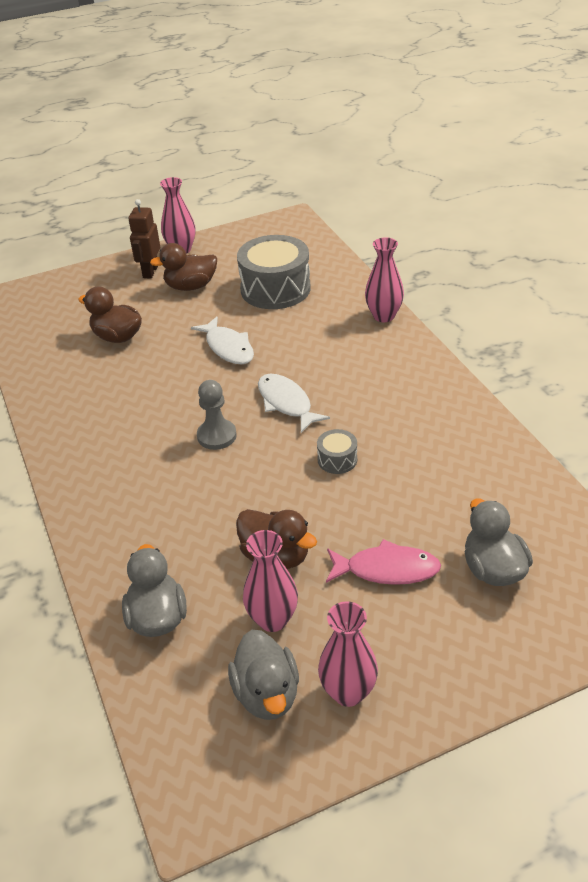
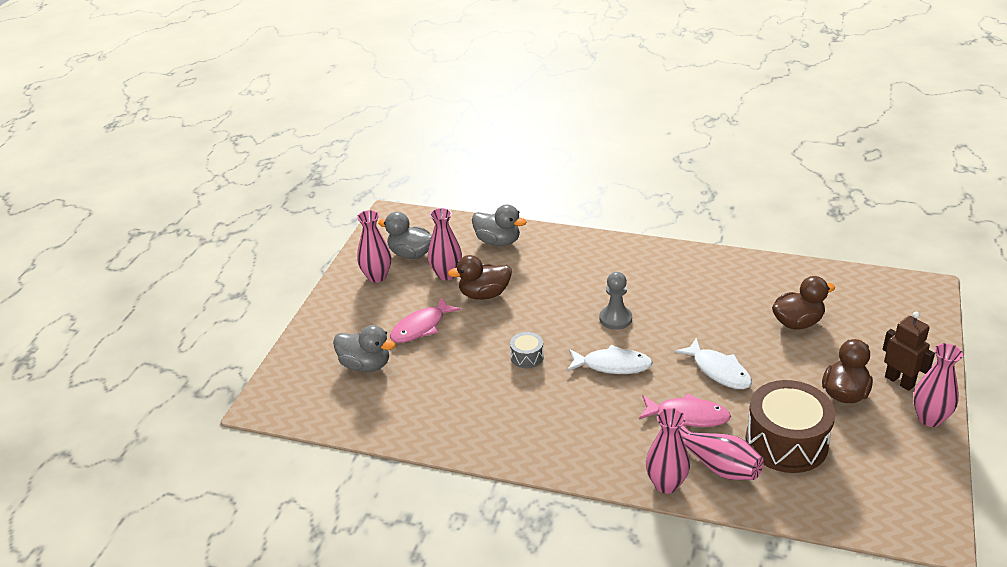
camera: 130 degrees right, 5 degrees down
white fish [191,316,254,364] -> white fish turned 135 degrees counterclockwise [675,338,752,389]
grey drum [237,235,311,309] -> brown drum [745,380,836,473]
none -> pink fish [639,393,731,427]
none -> pink vase [679,424,764,480]

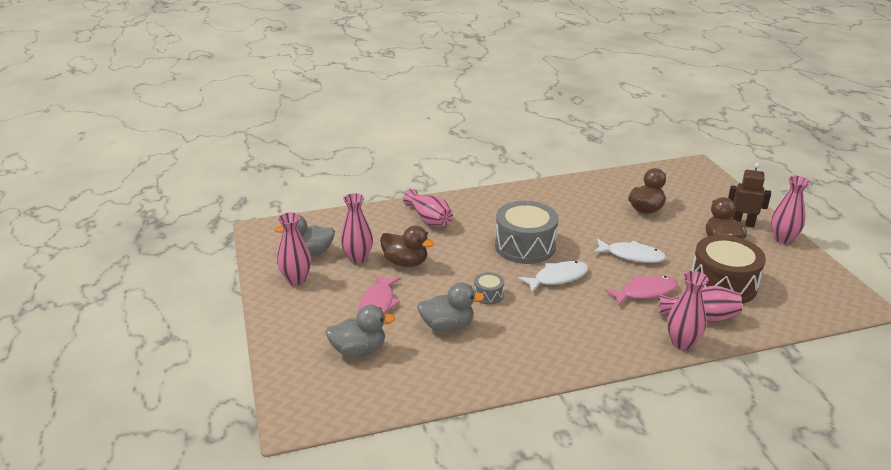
camera: 35 degrees left, 5 degrees down
brown duck [448,255,512,300] -> brown duck turned 105 degrees counterclockwise [380,226,434,267]
grey duck [472,204,526,246] -> grey duck moved to [417,282,485,332]
grey pawn [600,272,632,330] -> grey drum [495,201,559,264]
none -> pink vase [403,189,453,226]

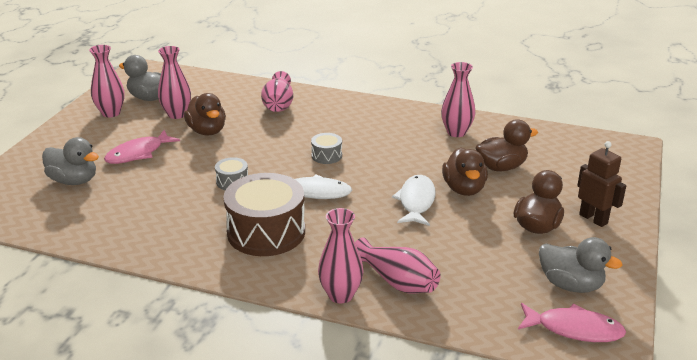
camera: 35 degrees right, 0 degrees up
grey duck [417,282,485,332] -> grey duck moved to [539,237,623,293]
grey drum [495,201,559,264] -> grey drum [311,133,342,164], size x0.45
white fish [593,239,666,263] -> white fish turned 135 degrees counterclockwise [392,175,436,226]
pink fish [604,275,678,306] -> pink fish moved to [518,303,626,342]
brown drum [692,235,766,304] -> brown drum moved to [223,173,305,256]
pink vase [771,176,810,244] -> pink vase moved to [441,62,475,137]
none -> brown duck [442,148,488,196]

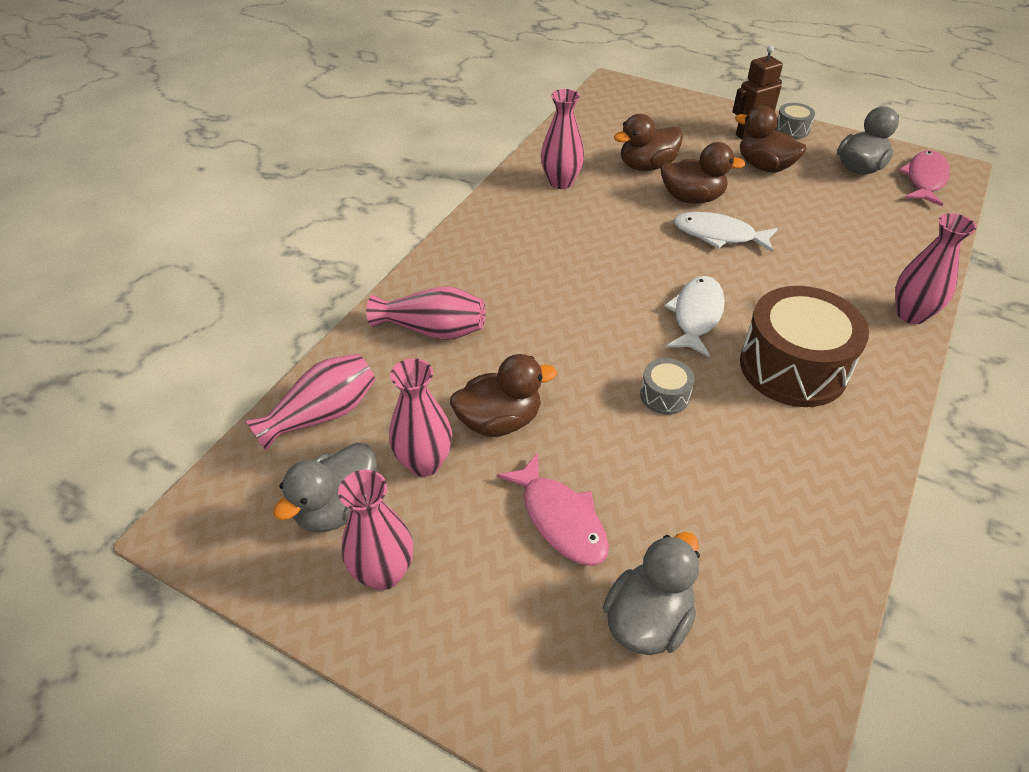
camera: 80 degrees left, 15 degrees up
grey drum [311,133,342,164] -> grey drum moved to [775,103,815,139]
pink vase [355,237,441,293] -> pink vase moved to [245,354,375,451]
brown duck [475,119,538,171] -> brown duck turned 105 degrees counterclockwise [614,114,683,171]

